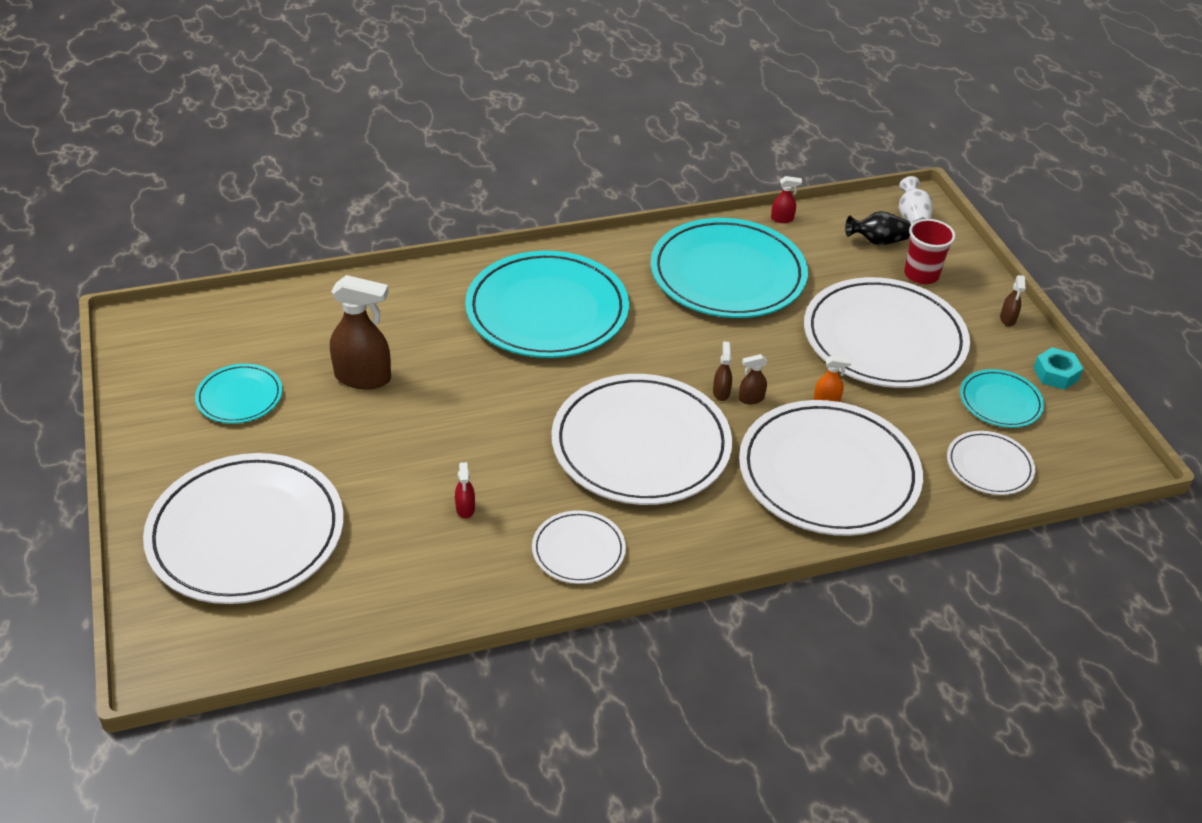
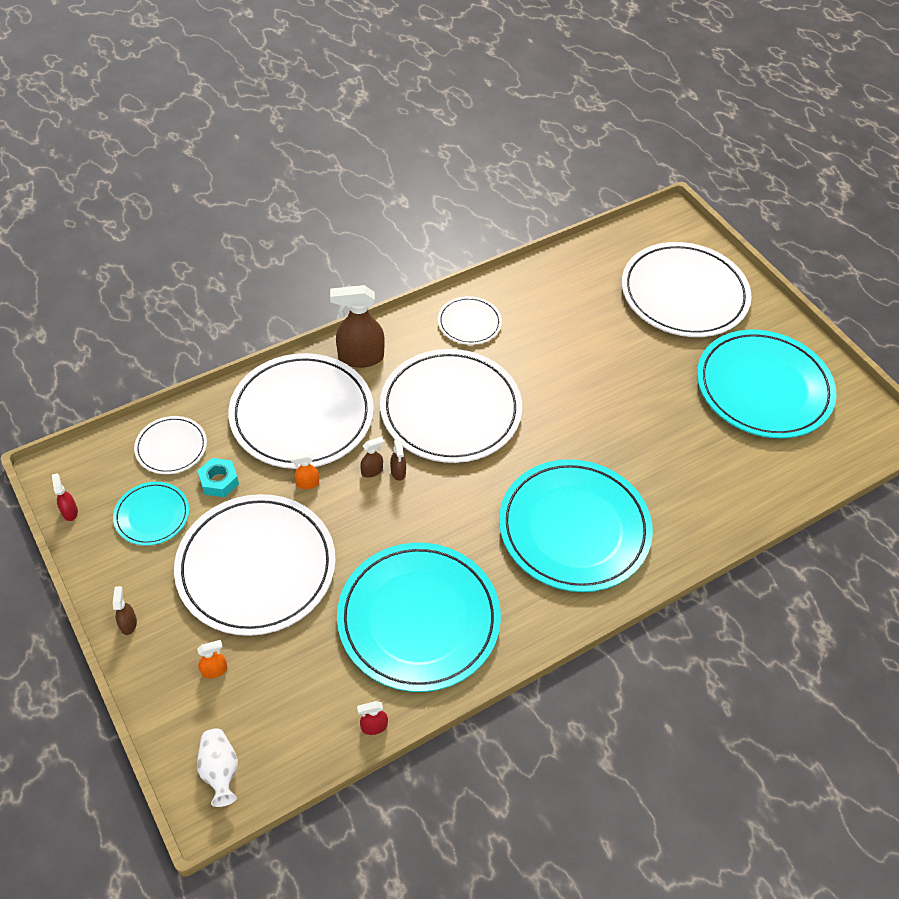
camera: 165 degrees right, 10 degrees up
turquoise plate [195,364,282,424] -> turquoise plate [697,330,837,438], size x2.07
brown spray bottle [330,275,391,389] -> brown spray bottle moved to [330,285,385,368]
red spray bottle [455,462,475,519] -> red spray bottle moved to [52,473,78,521]
black vase [845,211,911,245] -> none
red cup [904,219,956,284] -> orange spray bottle [197,640,227,679]
turquoise nut [1034,347,1083,390] -> turquoise nut moved to [198,458,239,497]

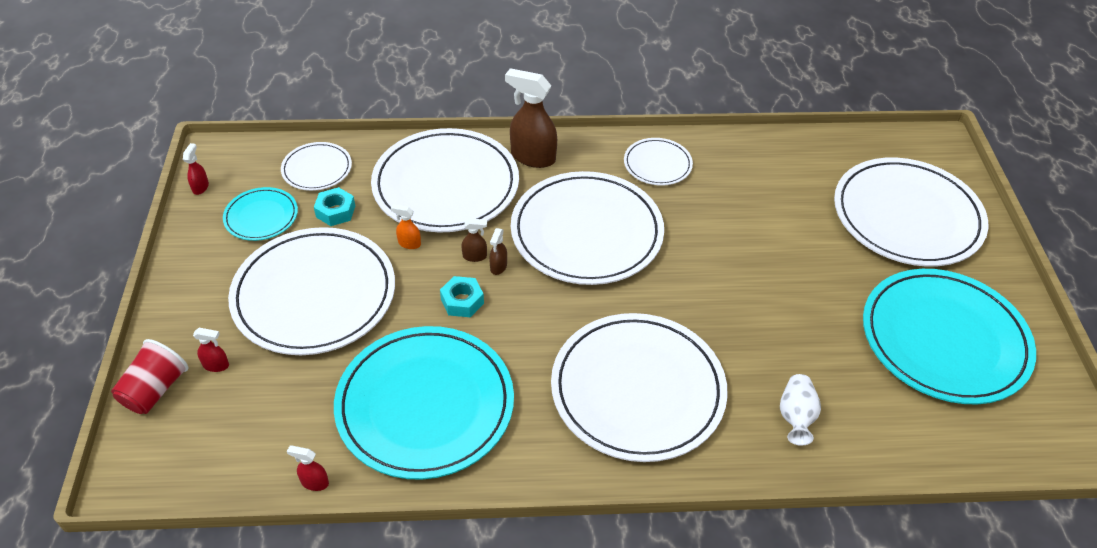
camera: 30 degrees right, 5 degrees down
brown spray bottle [113,586,137,635] -> none
orange spray bottle [197,640,227,679] -> red spray bottle [193,328,229,372]
white vase [197,728,238,807] -> white vase moved to [780,374,821,446]
turquoise plate [499,459,653,592] -> white plate [551,313,728,462]
none -> red cup [111,339,188,414]
none -> turquoise nut [440,276,484,317]

